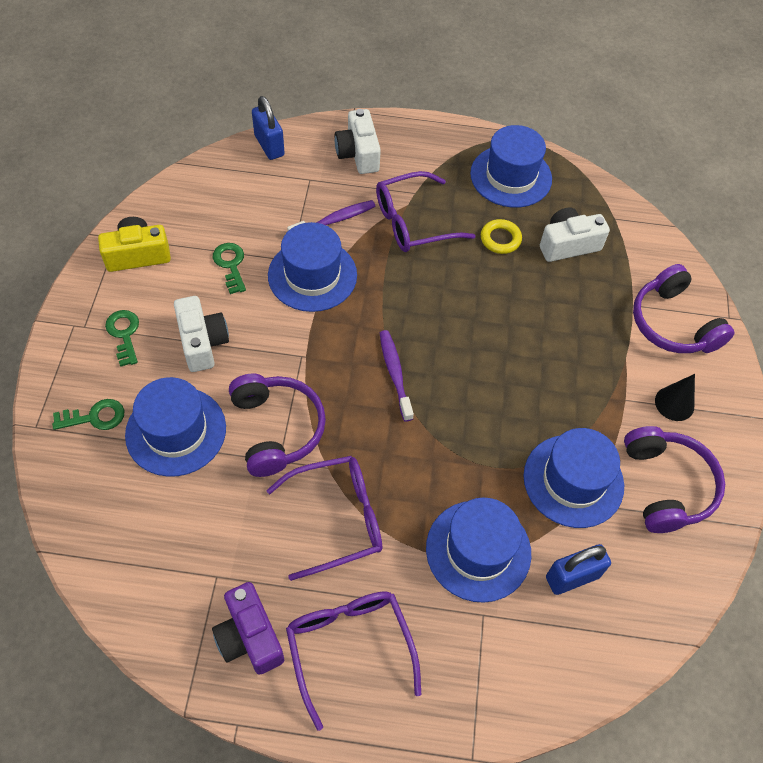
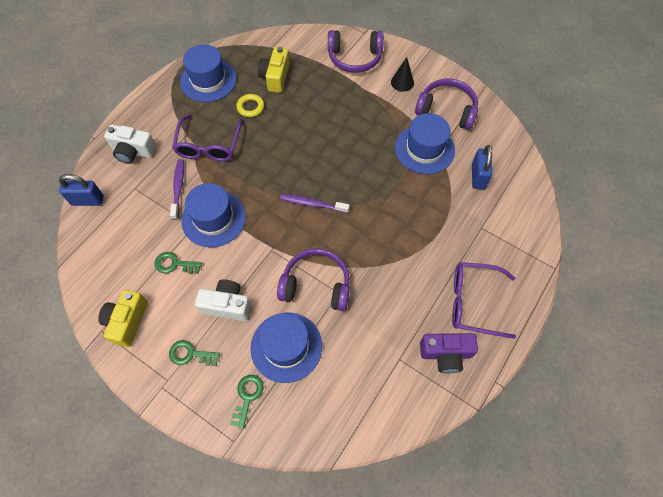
camera: 60 degrees left, 5 degrees up
purple glasses [266,456,382,581] -> none
blue hat [426,498,531,603] -> none
white camera [540,207,610,262] -> yellow camera [257,47,290,93]

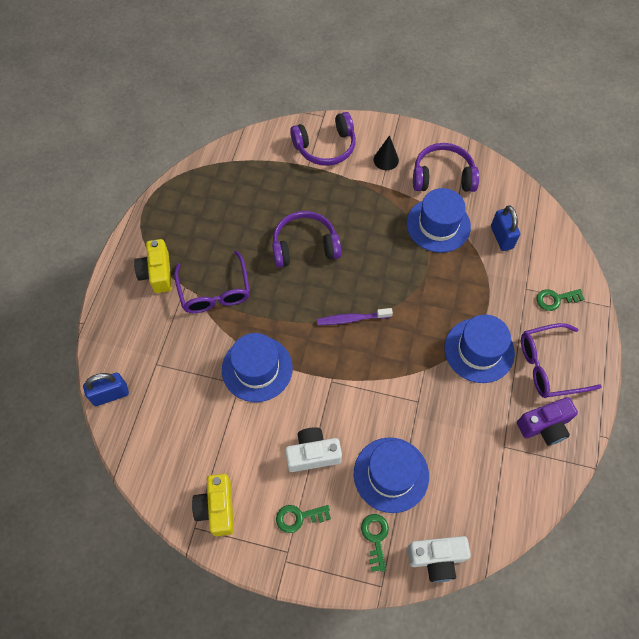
camera: 20 degrees left, 0 degrees up
white camera [104,125,156,164] -> white camera moved to [408,536,471,582]
green key [155,252,202,274] -> green key moved to [536,289,585,311]
purple toothbrush [170,159,184,220] -> none
blue hat [180,44,237,102] -> blue hat moved to [445,314,515,383]
yellow ring [236,94,264,117] -> none
yellow camera [257,47,290,93] -> yellow camera moved to [134,239,172,293]
purple headphones [277,249,350,311] -> purple headphones moved to [272,211,341,268]

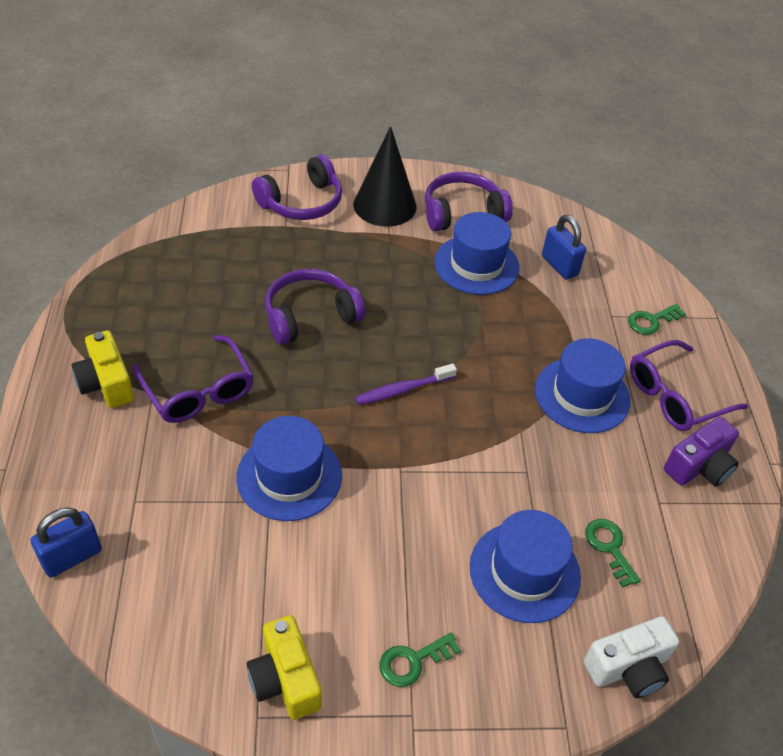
camera: 20 degrees left, 15 degrees down
white camera [285,427,342,472] -> none
green key [361,514,389,572] -> green key moved to [585,519,641,588]
black cone [374,135,399,170] -> black cone [354,126,416,227], size x1.89

